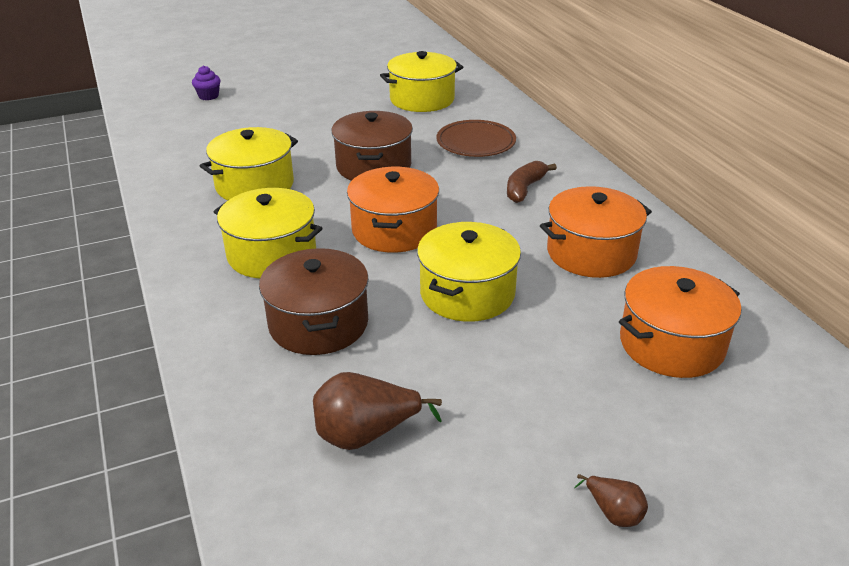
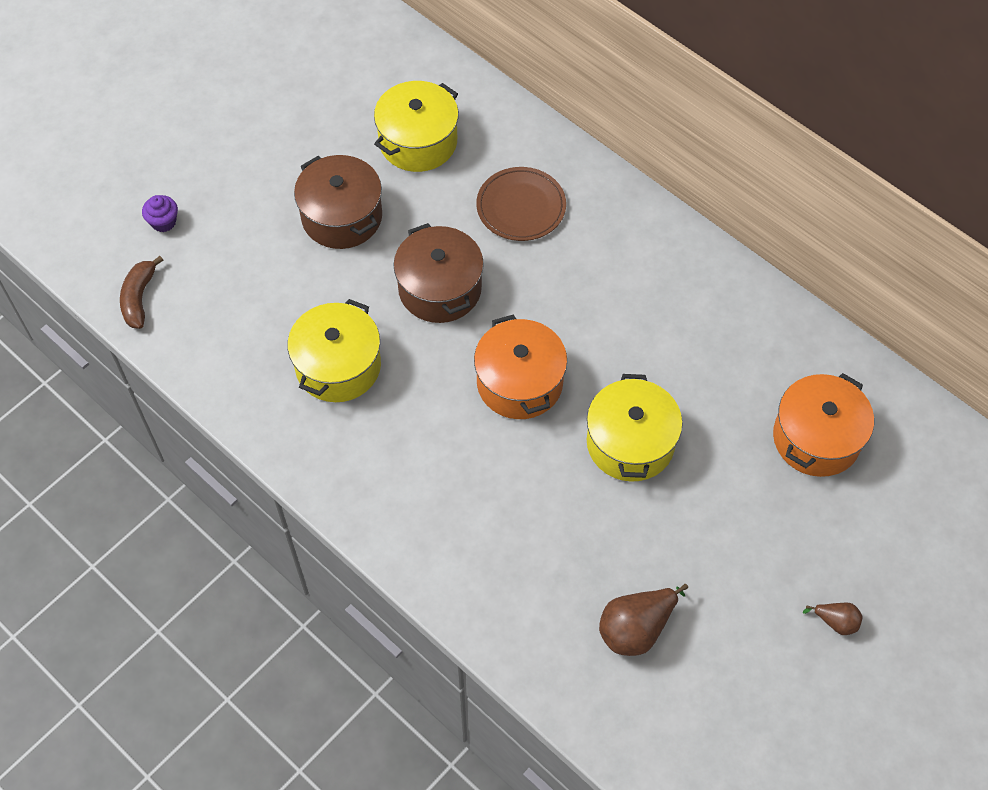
camera: 25 degrees left, 25 degrees up
yellow pot [214,188,322,278] -> none
brown pot [259,248,369,355] -> brown pot moved to [294,155,382,249]
brown banana [507,161,557,203] -> brown banana moved to [120,256,163,329]
orange pot [540,186,652,278] -> none

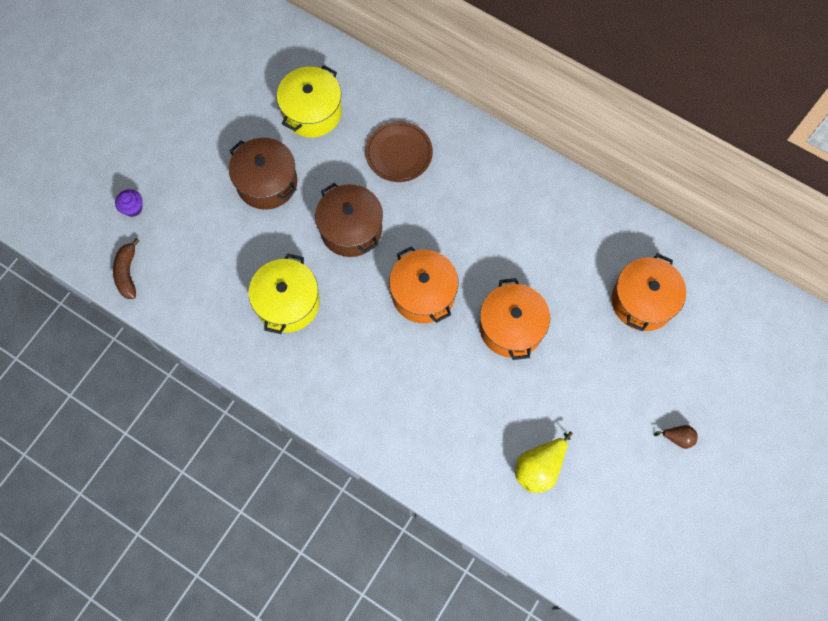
camera: 10 degrees left, 10 degrees up
yellow pot [587,374,683,482] -> orange pot [479,278,550,360]
brown pear [599,584,688,656] -> yellow pear [515,432,573,493]

